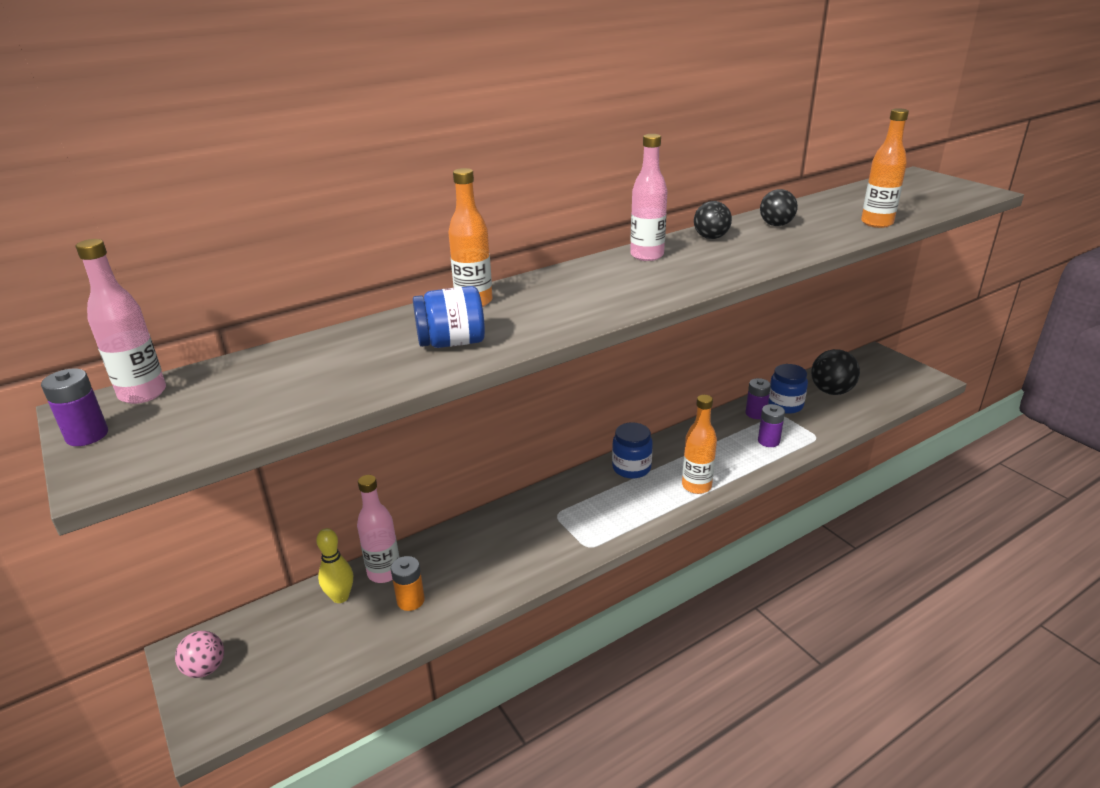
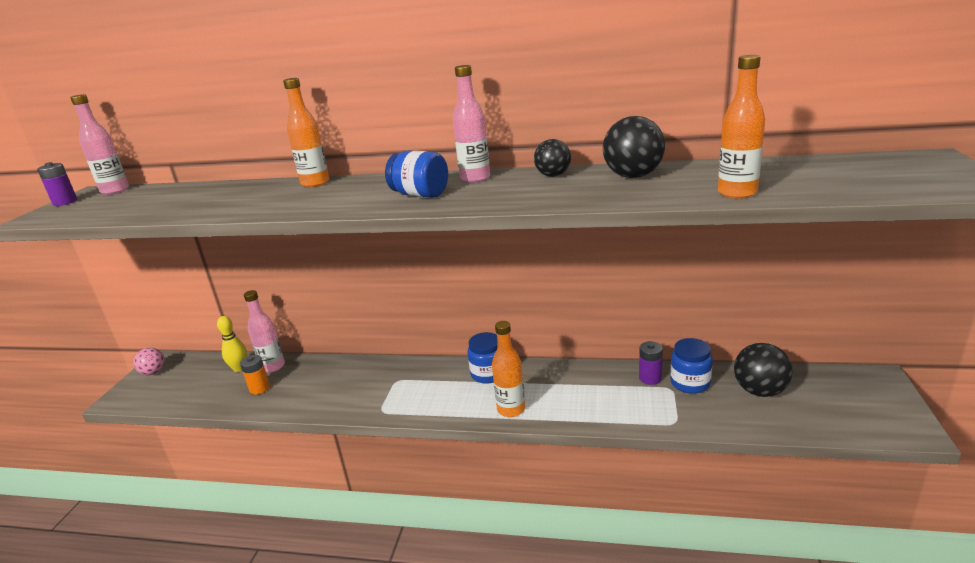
camera: 45 degrees right, 5 degrees down
blue jar [413,286,485,348] -> blue jar moved to [385,151,448,198]
purple battery [758,404,785,447] -> none
black ball [760,189,798,226] -> black ball [603,116,665,178], size x1.56

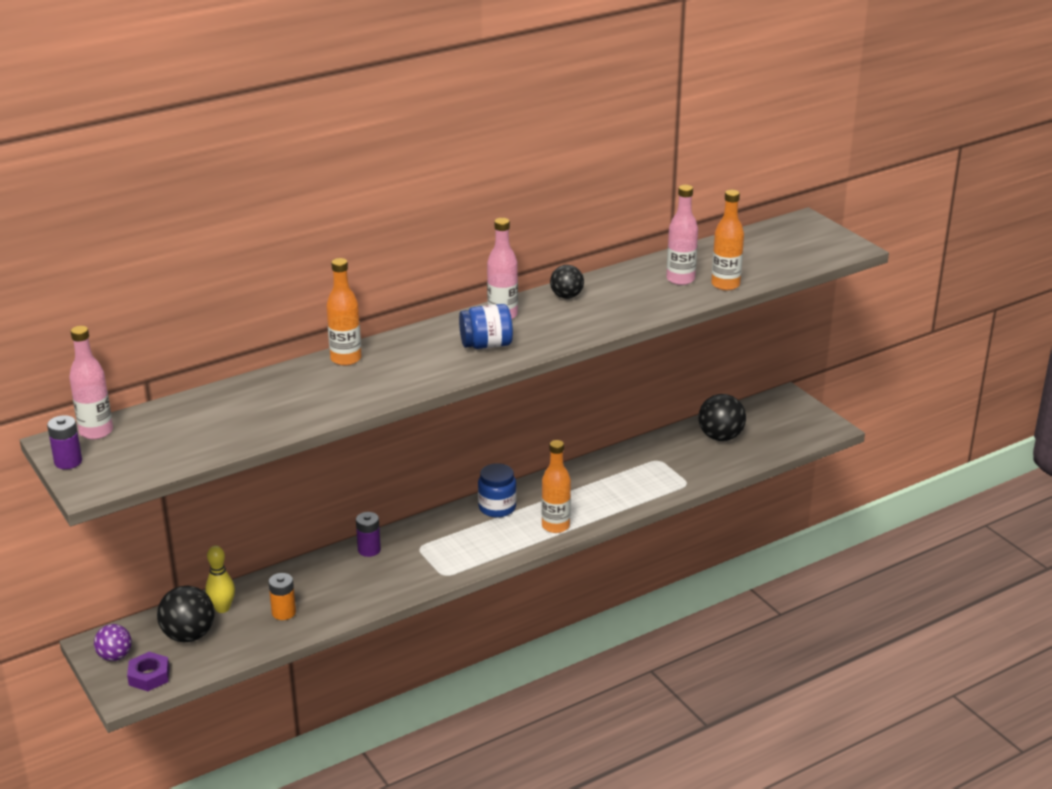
camera: 45 degrees left, 5 degrees up
pink ball [133,348,165,375] -> purple ball [94,624,132,661]
pink bottle [244,290,285,373] -> pink bottle moved to [666,185,698,285]
black ball [603,116,665,178] -> black ball moved to [157,586,215,642]
purple battery [639,341,663,385] -> purple battery moved to [356,512,381,557]
blue jar [670,338,713,394] -> none
none -> purple nut [127,652,170,691]

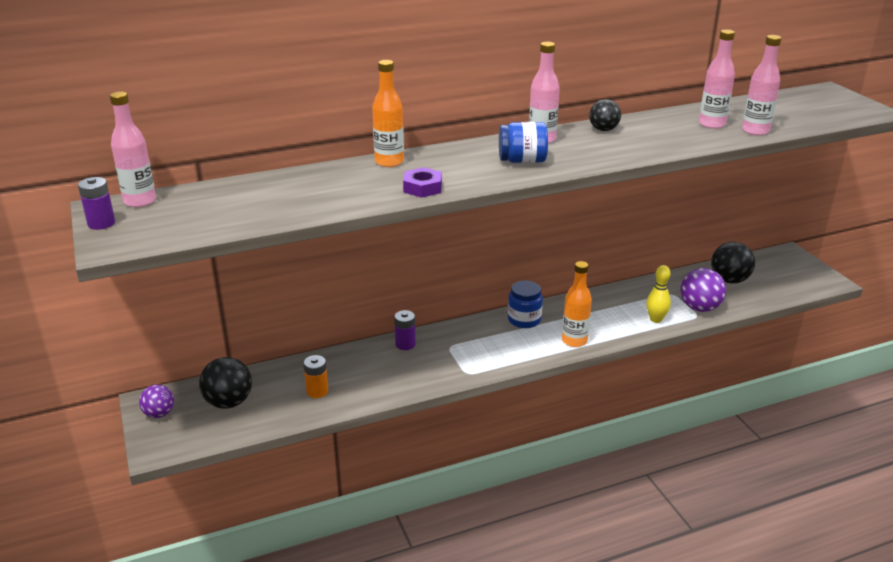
camera: 10 degrees right, 0 degrees up
purple nut [127,652,170,691] -> purple nut moved to [403,167,442,198]
yellow bowling pin [205,545,235,613] -> yellow bowling pin moved to [646,265,671,323]
orange bottle [711,190,744,291] -> pink bottle [742,35,781,136]
none -> purple ball [680,268,726,312]

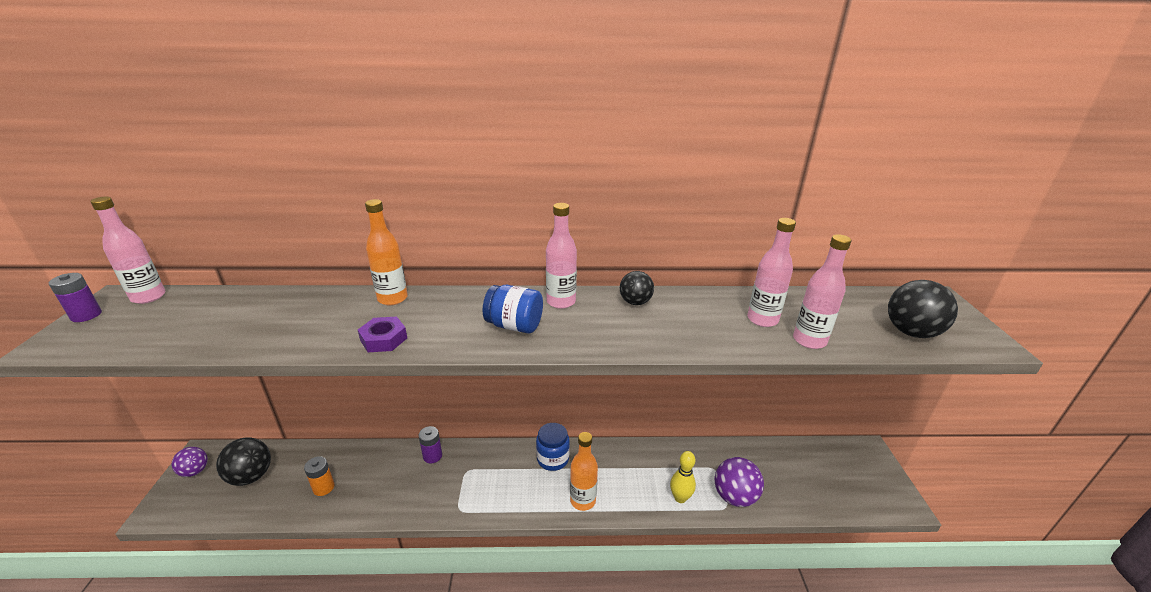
camera: 20 degrees right, 0 degrees up
black ball [711,242,755,284] -> black ball moved to [888,280,958,338]

